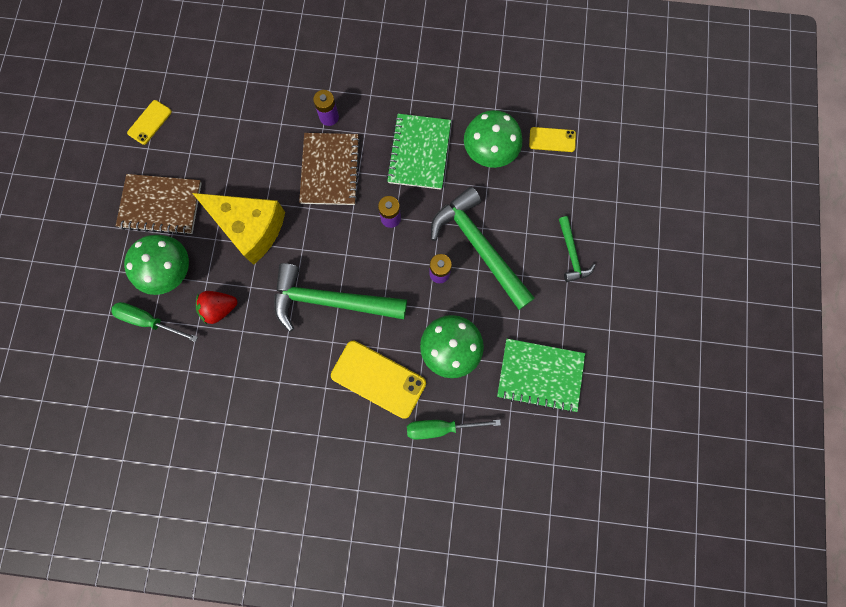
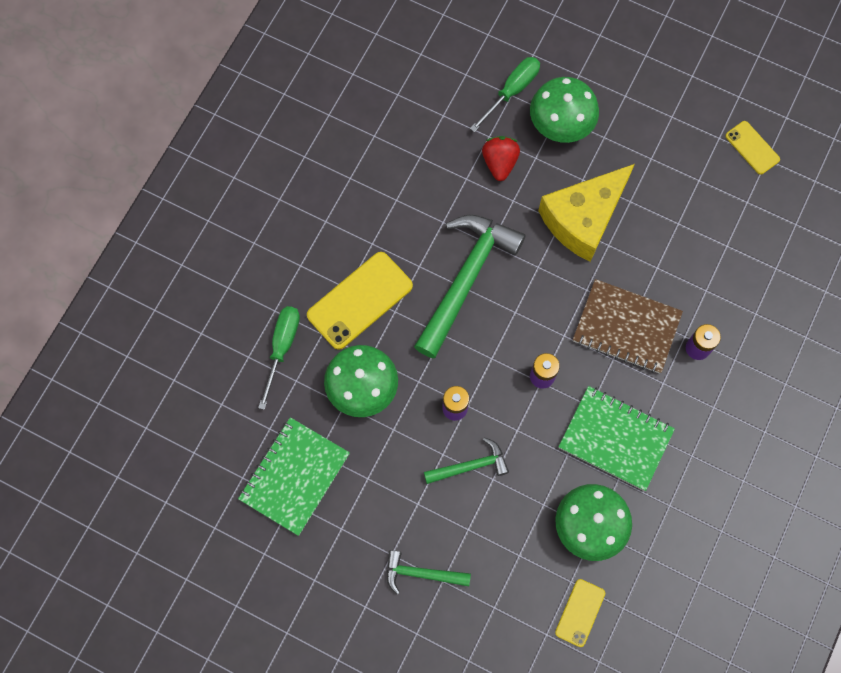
camera: 110 degrees right, 5 degrees down
brown notebook [116,174,202,235] -> none
green hammer [431,187,535,310] -> green hammer [424,437,509,484], size x0.51

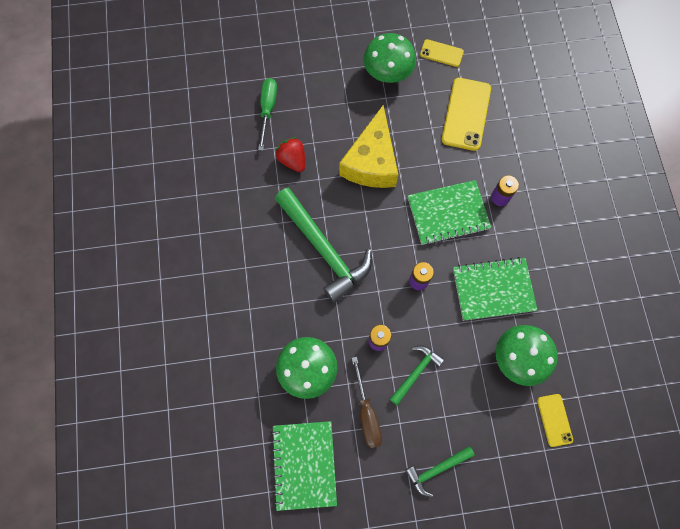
camera: 35 degrees left, 0 degrees up
green screwdriver [258,306,300,410] -> none
yellow phone [307,252,413,350] -> yellow phone moved to [442,78,491,151]
green hammer [414,215,526,358] -> green hammer turned 150 degrees clockwise [275,188,372,303]
green mushroom [530,77,599,143] -> green mushroom moved to [364,33,416,83]
brown notebook [573,279,683,374] -> green notebook [408,180,491,245]
none -> brown screwdriver [352,357,382,448]

